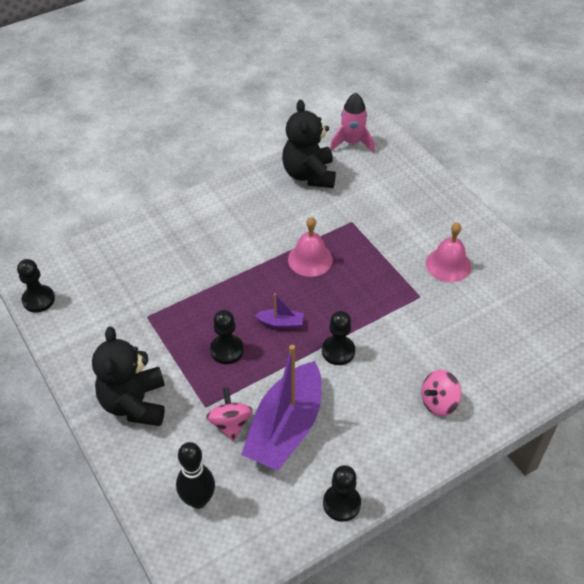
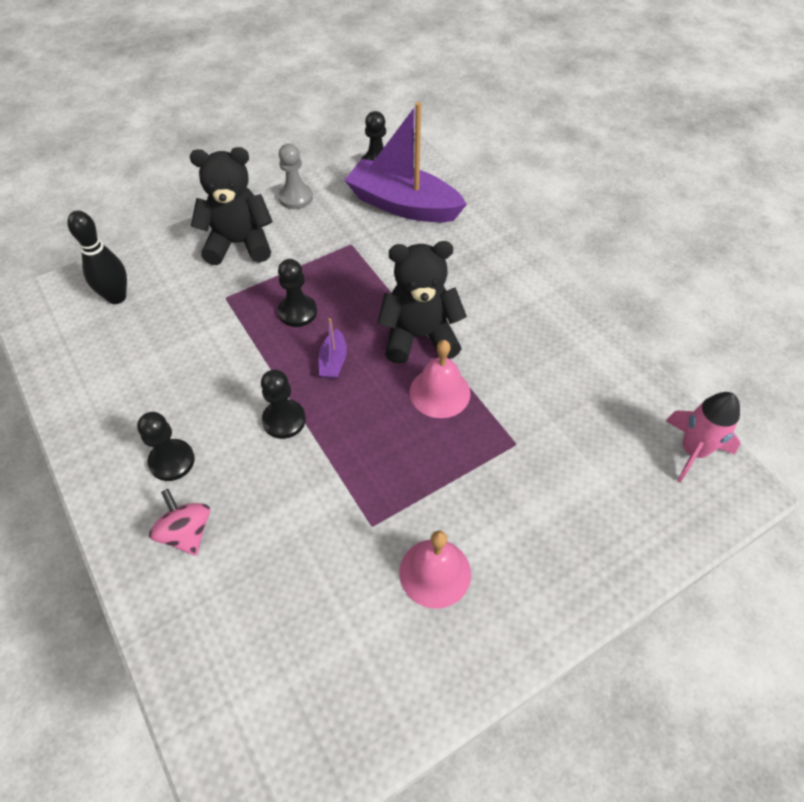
camera: 90 degrees right, 5 degrees up
pink spinning top [206,387,253,442] -> none
purple boat [241,345,322,471] -> purple boat moved to [344,102,467,223]
black teddy bear [282,100,336,188] -> black teddy bear moved to [377,241,467,364]
black pawn [323,465,361,522] -> black pawn moved to [137,412,195,481]
none -> grey pawn [278,144,313,209]

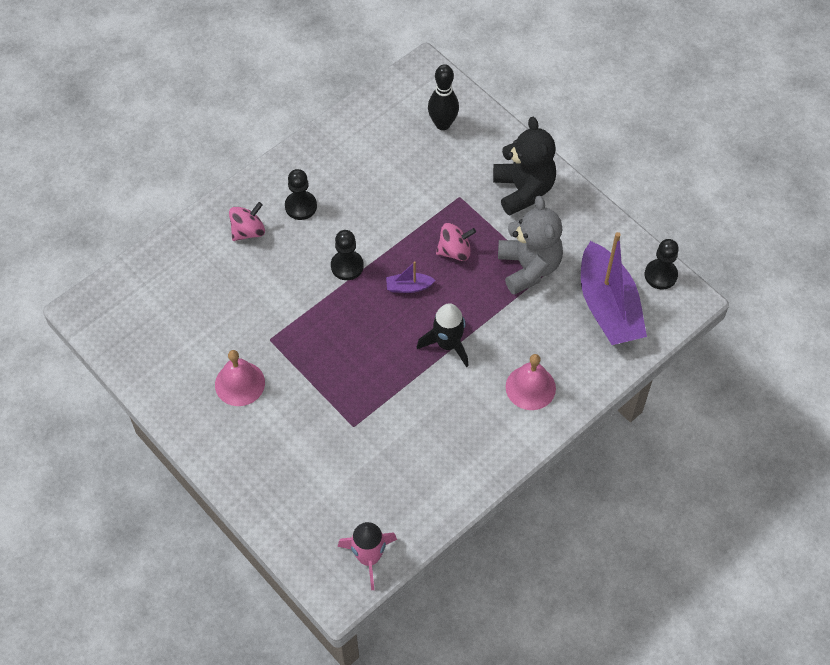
camera: 80 degrees right, 5 degrees up
grey pawn [278,144,313,209] -> none
black pawn [278,259,317,327] -> pink spinning top [436,223,476,261]
purple boat [344,102,467,223] -> purple boat turned 150 degrees clockwise [581,232,647,345]
black teddy bear [377,241,467,364] -> black rocket [417,303,469,367]
pink bell [410,340,471,418] -> pink bell moved to [506,354,556,410]
none -> grey teddy bear [498,196,563,295]

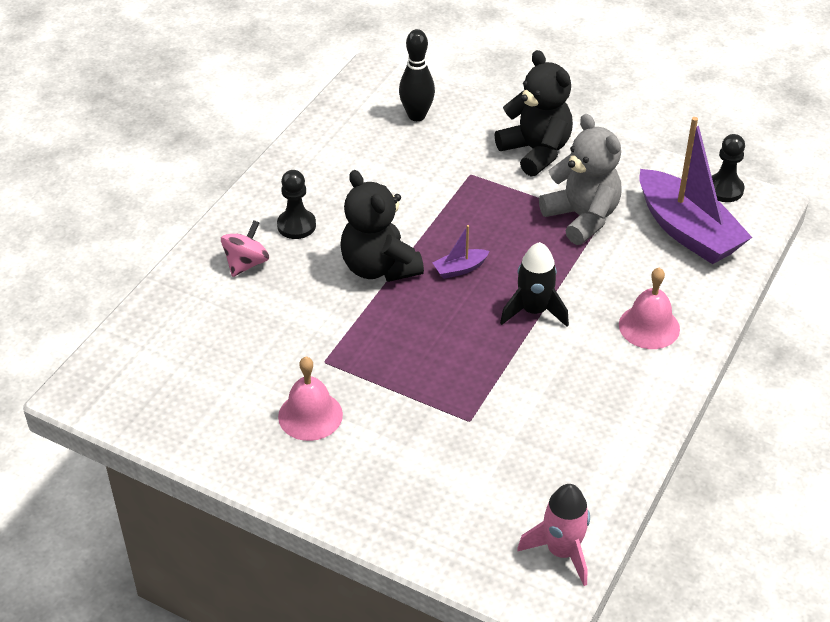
camera: 20 degrees left, 15 degrees down
black pawn [331,230,364,280] -> black teddy bear [340,170,424,282]
pink spinning top [436,223,476,261] -> none

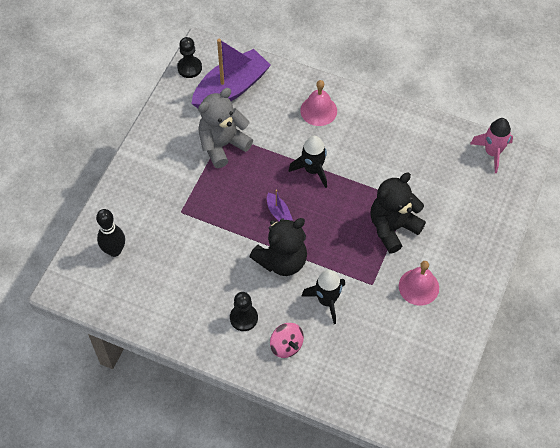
camera: 95 degrees left, 15 degrees up
pink spinning top [221,220,269,277] -> pink spinning top turned 150 degrees counterclockwise [270,323,304,358]
black teddy bear [495,50,573,176] -> black teddy bear moved to [370,173,426,253]
none -> black rocket [302,270,345,324]

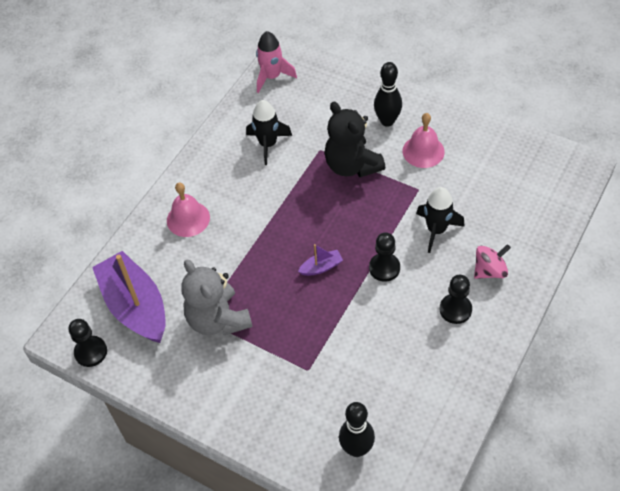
camera: 80 degrees left, 5 degrees down
black teddy bear [250,218,307,276] -> black pawn [369,232,400,282]
black rocket [289,136,327,188] -> black rocket moved to [246,100,292,165]
none -> black bowling pin [374,62,402,127]

